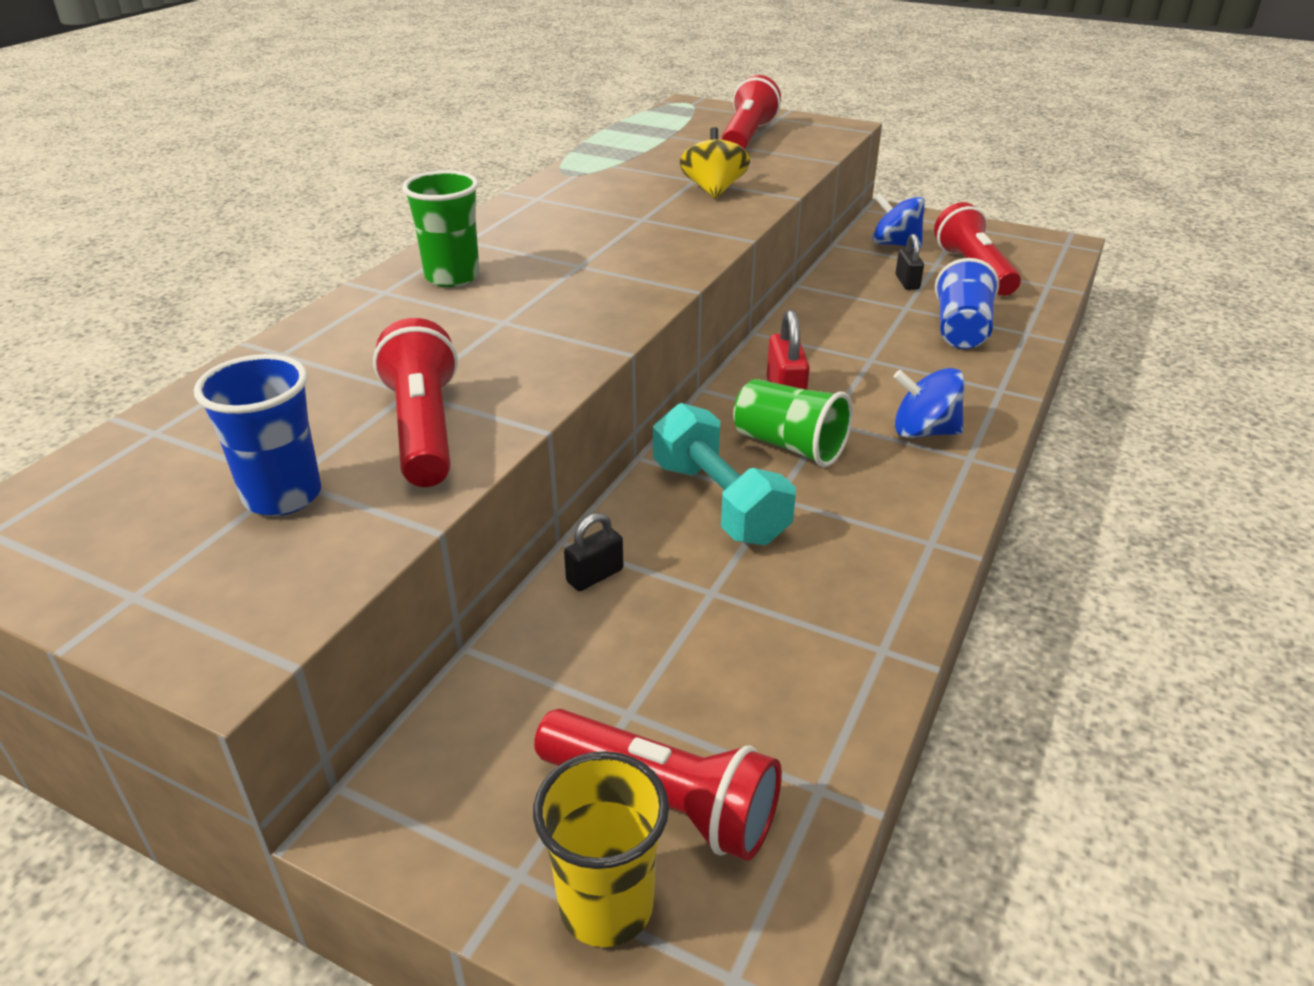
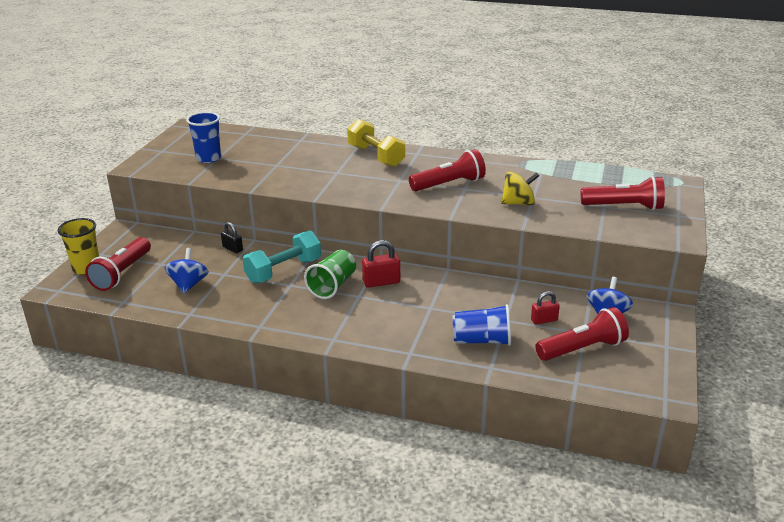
camera: 80 degrees right, 5 degrees down
red flashlight [373,318,458,487] -> red flashlight moved to [409,149,486,191]
green cup [402,170,480,287] -> yellow dumbbell [347,119,405,167]
blue spinning top [893,368,965,438] -> blue spinning top moved to [164,248,209,294]
black padlock [895,234,924,290] -> red padlock [531,291,560,325]

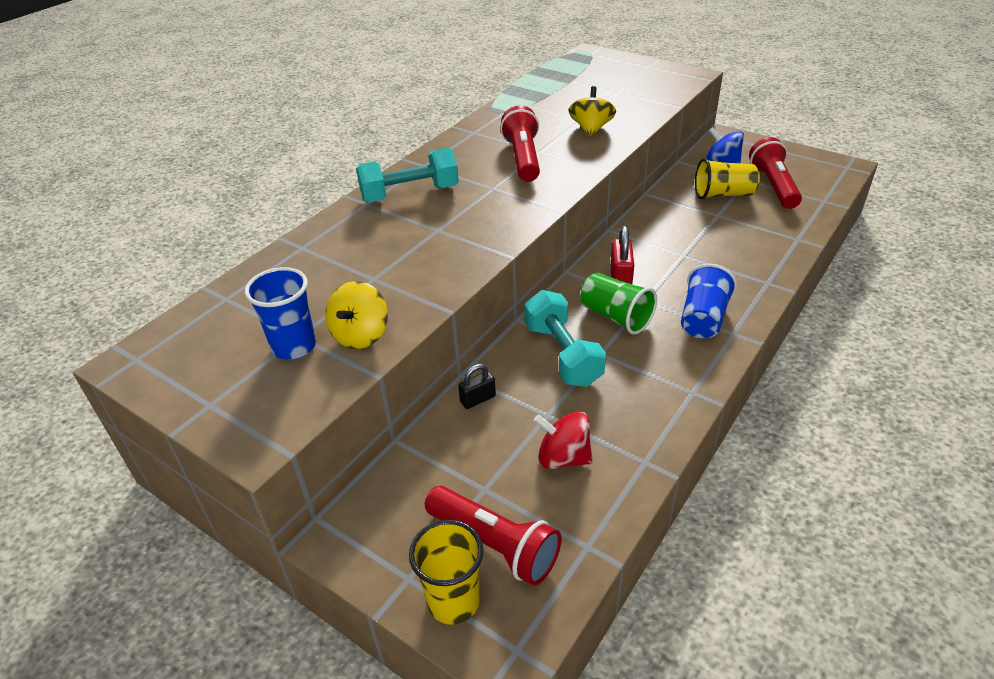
camera: 70 degrees left, 10 degrees up
blue spinning top [164,248,209,294] -> red spinning top [534,411,593,469]
yellow dumbbell [347,119,405,167] -> turquoise dumbbell [356,148,459,203]
blue cup [453,304,511,346] -> blue cup moved to [681,264,737,338]
red padlock [531,291,560,325] -> yellow cup [695,158,760,200]
red flashlight [581,176,665,210] -> none
none -> yellow spinning top [325,281,388,349]

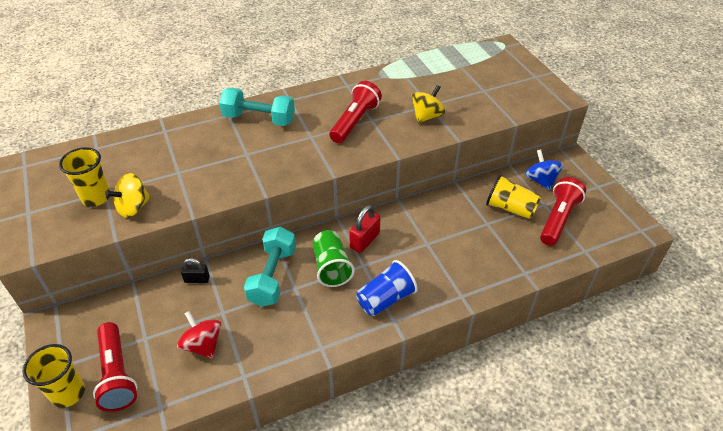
camera: 30 degrees right, 5 degrees up
blue cup [245,267,316,360] -> yellow cup [59,147,110,207]

